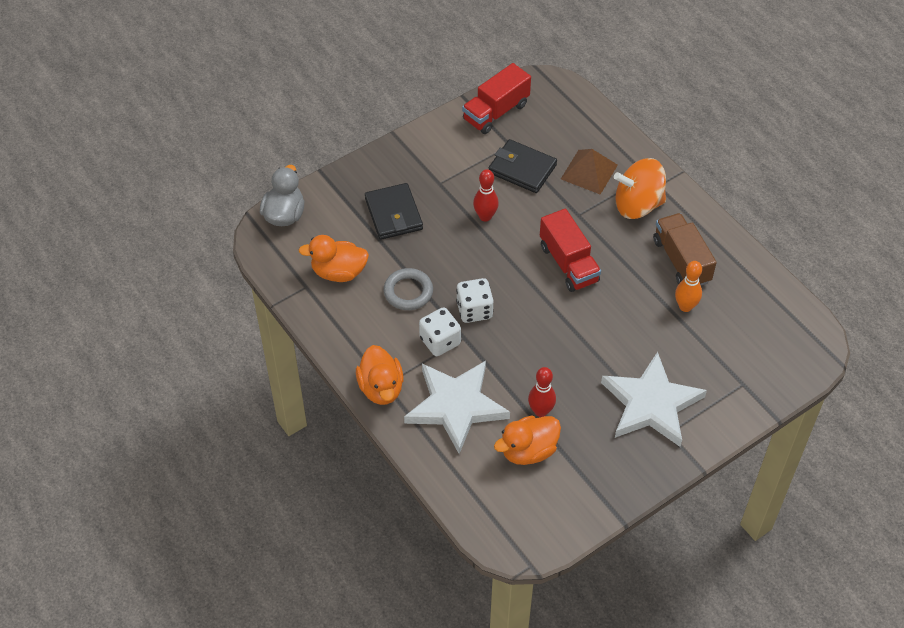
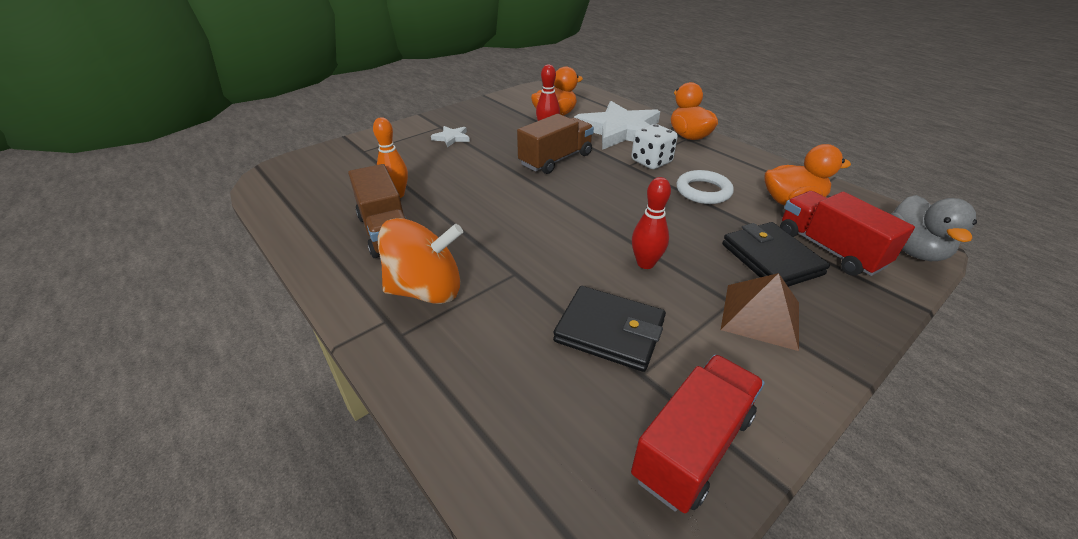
camera: 175 degrees right, 15 degrees down
grey ring [384,268,433,310] -> white ring [676,170,734,204]
white dice [456,278,493,323] -> none
red truck [540,209,601,292] -> red truck moved to [780,191,915,276]
brown pyramid [561,149,618,195] -> brown pyramid moved to [721,273,799,351]
white star [601,352,707,447] -> white star [431,126,470,147], size x0.42
none -> brown truck [517,114,594,174]

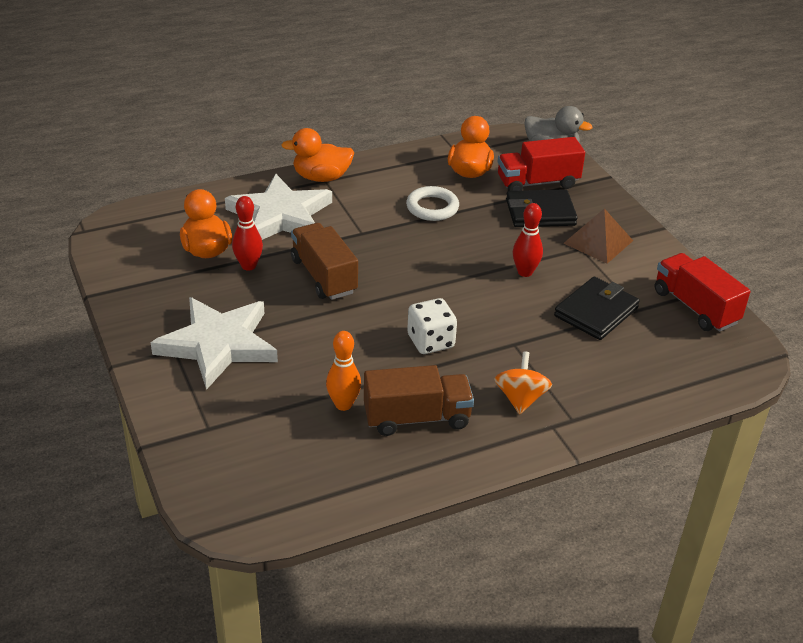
camera: 75 degrees left, 0 degrees up
orange spinning top [378,218,463,304] -> orange spinning top [494,352,552,414], size x0.65
white star [431,126,470,147] -> white star [150,297,278,390], size x2.39
white dice [631,124,678,169] -> white dice moved to [407,298,457,354]

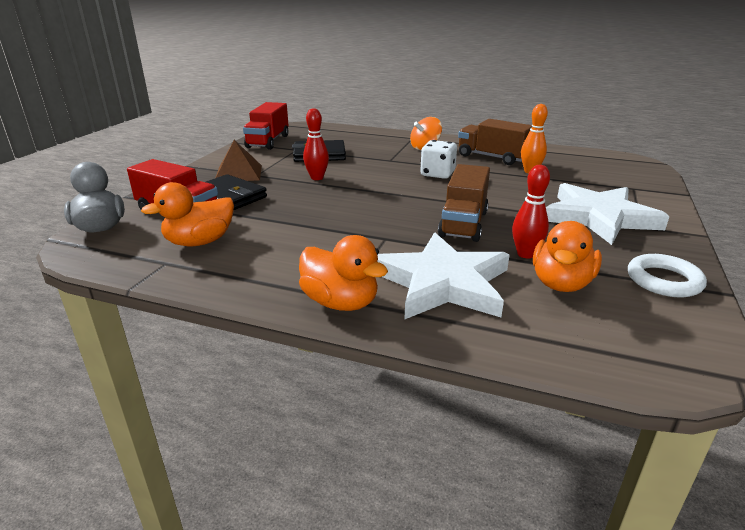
camera: 135 degrees left, 10 degrees down
white ring [406,186,459,221] -> white ring moved to [628,254,707,297]

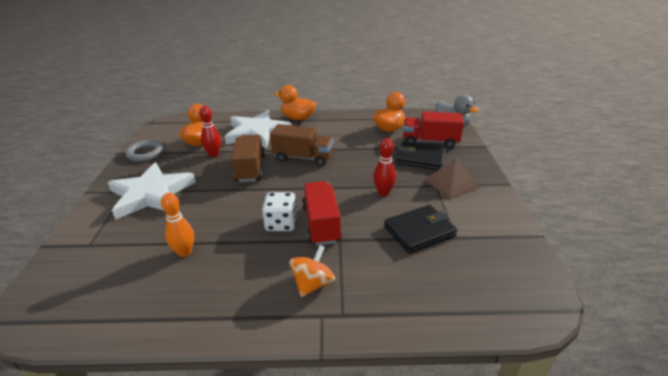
camera: 160 degrees right, 5 degrees up
red truck [243,102,289,150] -> red truck moved to [302,181,342,246]
brown truck [458,119,532,165] -> brown truck moved to [270,124,334,166]
white ring [628,254,707,297] -> grey ring [125,140,164,162]

